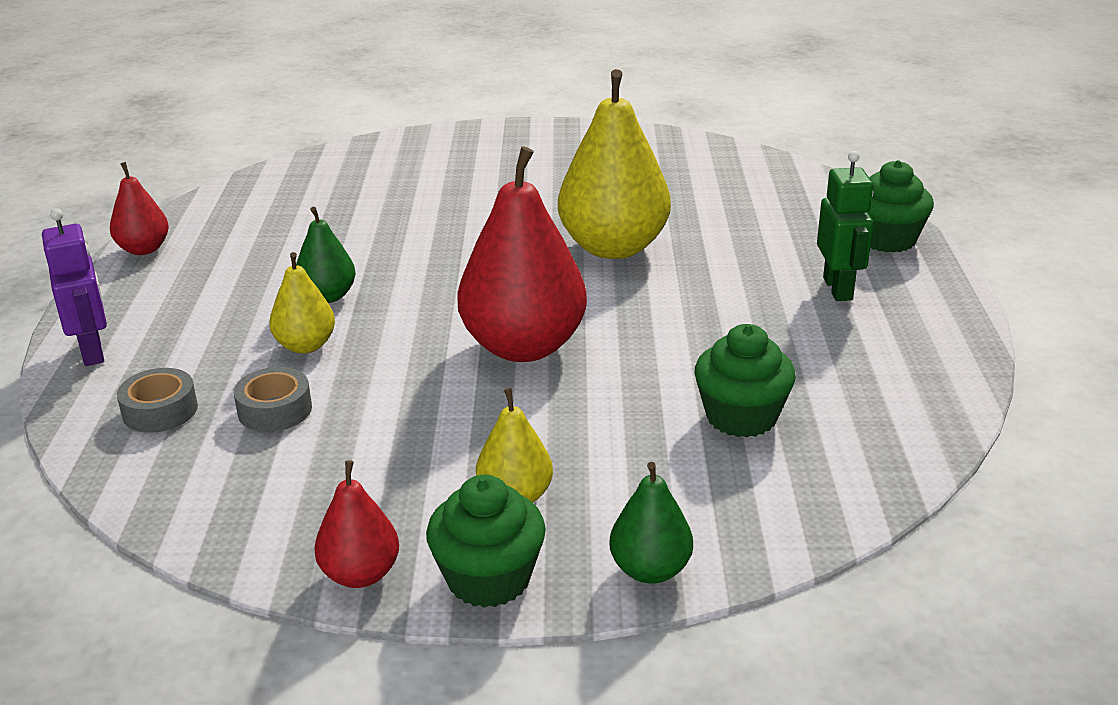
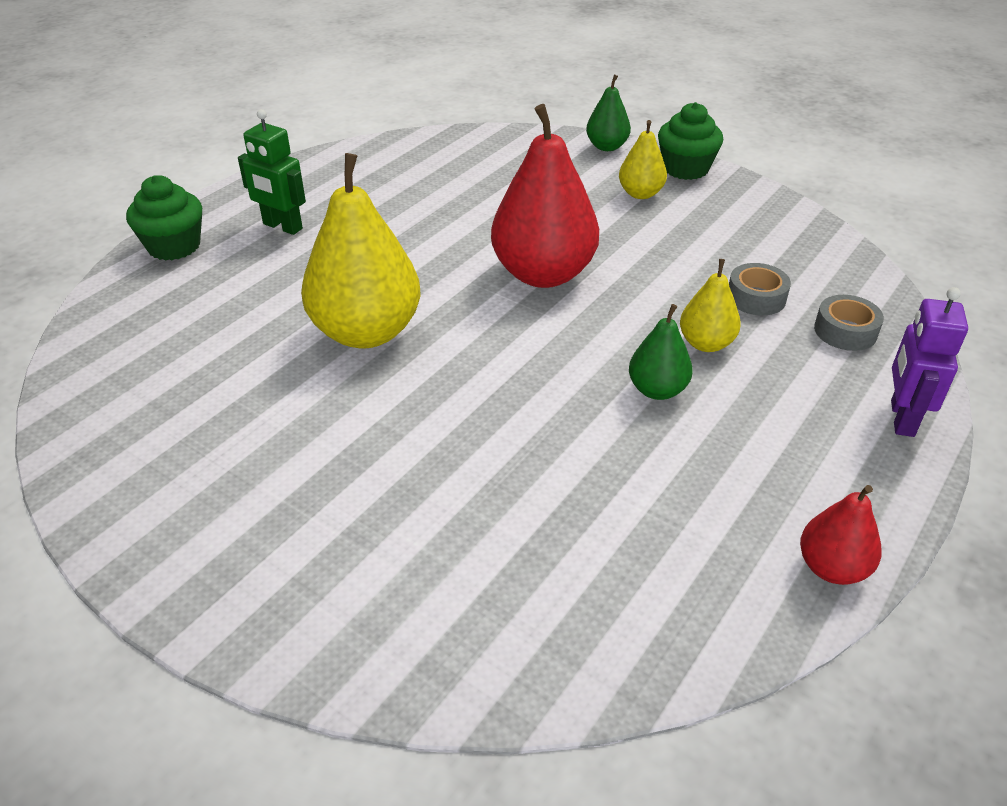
camera: 145 degrees left, 10 degrees up
red pear [314,460,399,588] -> none
green cupcake [695,324,796,438] -> none
green robot [817,151,874,301] -> green robot turned 90 degrees counterclockwise [238,109,306,235]

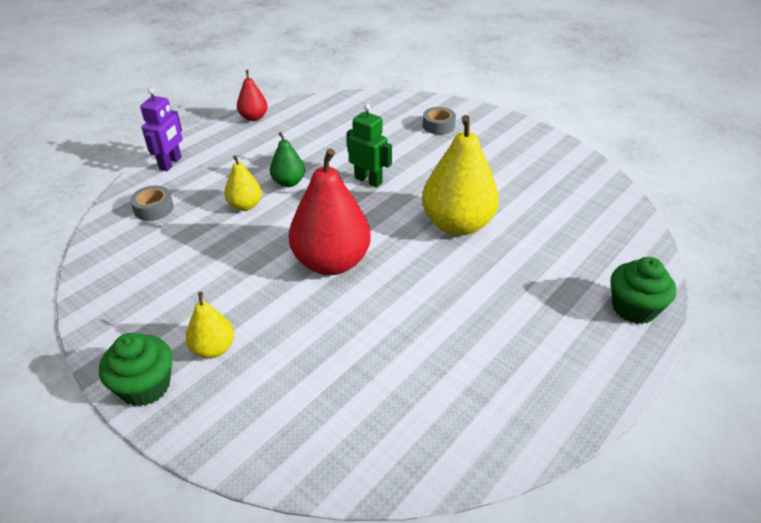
camera: 175 degrees left, 0 degrees up
green robot [238,109,306,235] -> green robot moved to [347,104,392,188]
green pear [586,74,631,151] -> none
grey tape [729,263,791,315] -> grey tape moved to [423,107,456,135]

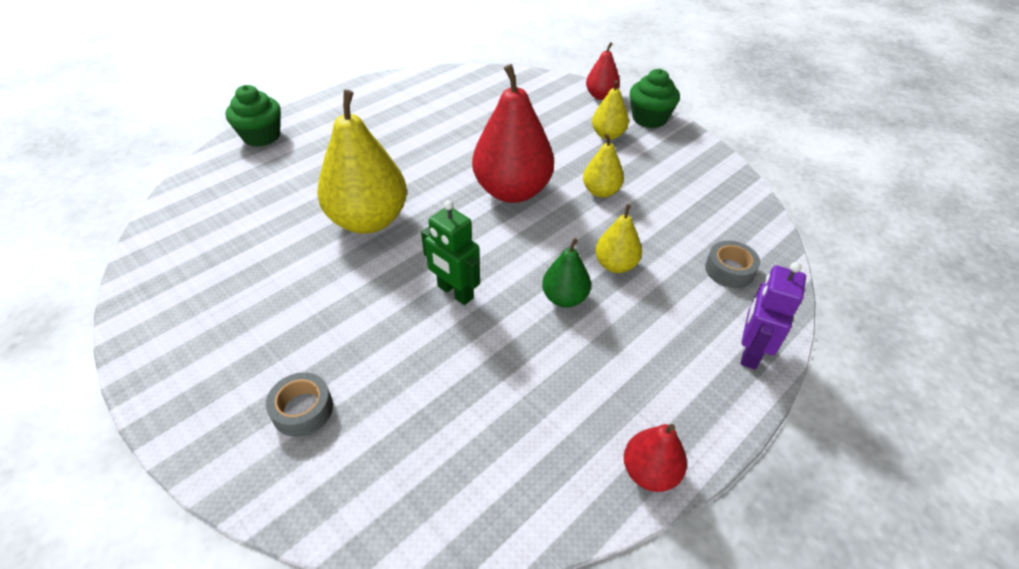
camera: 175 degrees left, 5 degrees up
none -> yellow pear [583,134,624,198]
none -> red pear [586,42,620,100]

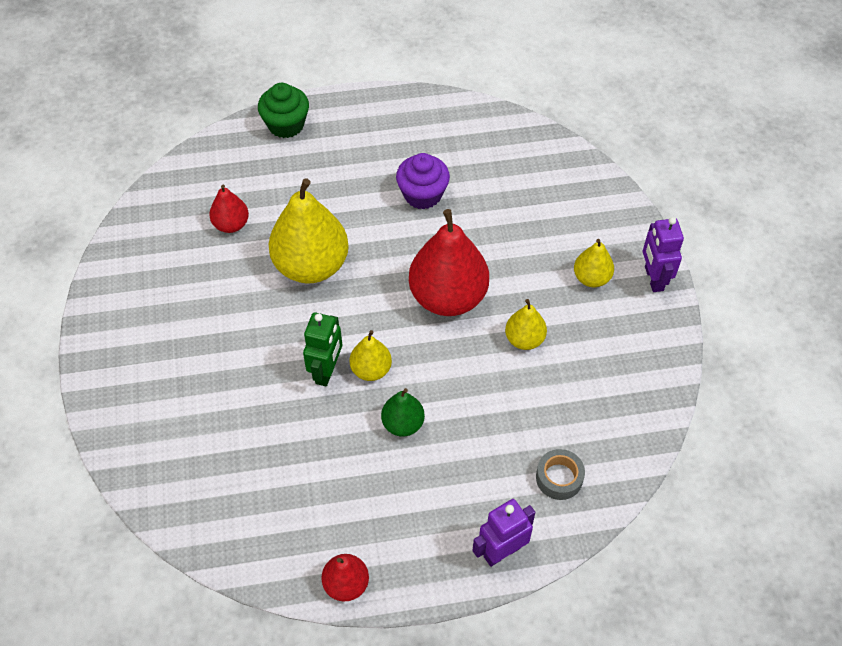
camera: 35 degrees right, 10 degrees up
grey tape [266,372,333,437] -> none
green robot [421,200,480,305] -> green robot turned 150 degrees counterclockwise [303,312,342,386]
red pear [586,42,620,100] -> red pear moved to [209,185,249,233]
yellow pear [595,204,642,273] -> yellow pear moved to [350,330,392,381]
green cupcake [630,69,680,128] -> purple robot [643,217,684,292]
none -> purple cupcake [396,153,450,210]

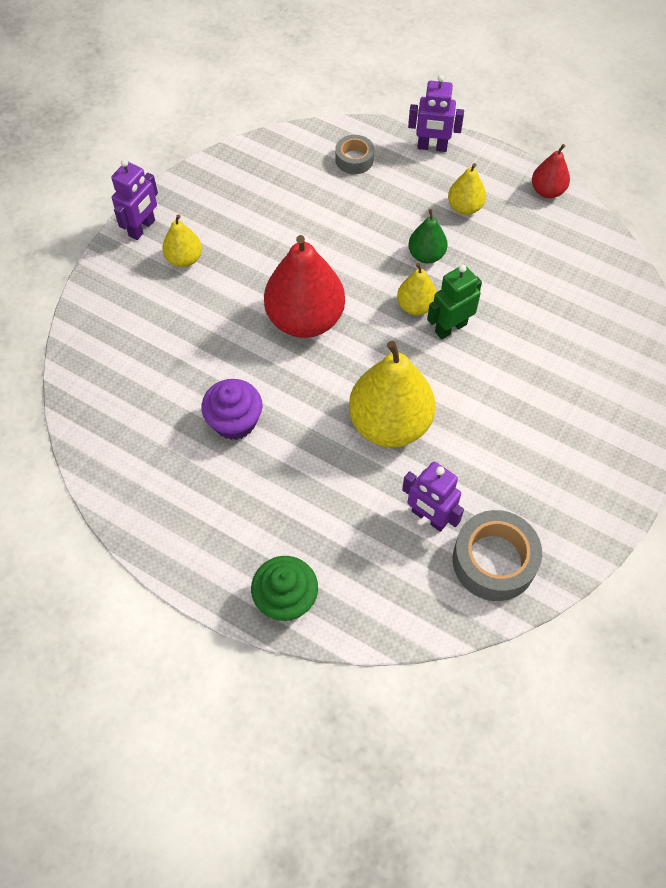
camera: 140 degrees left, 5 degrees up
red pear [209,185,249,233] -> purple robot [402,461,464,532]
yellow pear [505,299,547,350] -> yellow pear moved to [448,163,486,215]
none -> grey tape [453,510,542,601]

